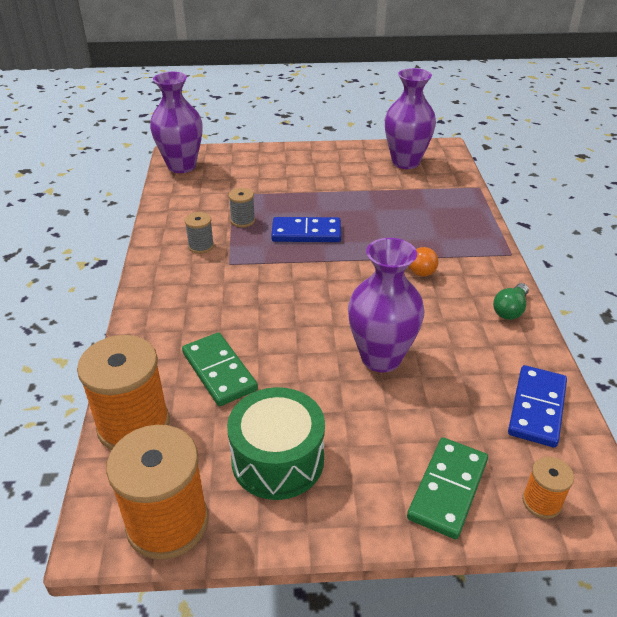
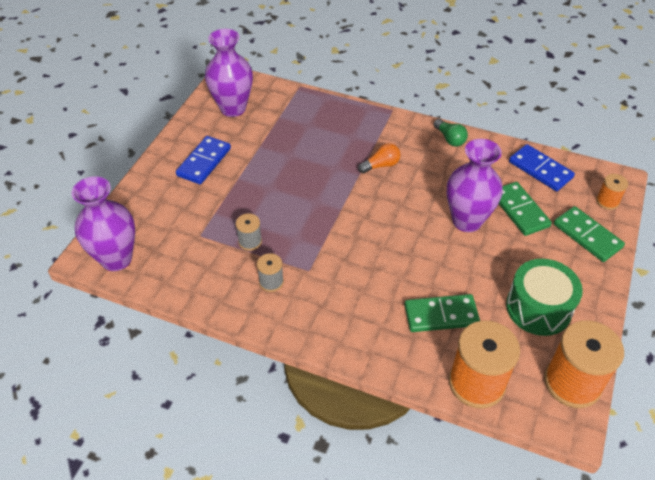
camera: 65 degrees left, 10 degrees up
blue domino [271,217,341,242] -> blue domino moved to [176,136,231,184]
none -> green domino [499,182,552,236]

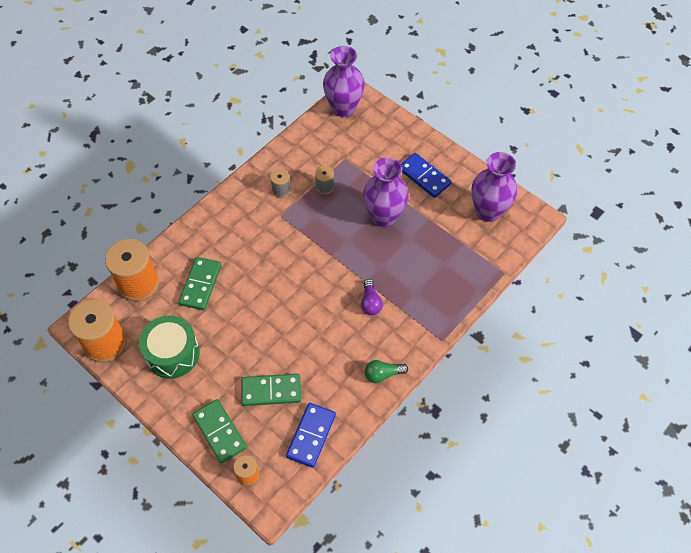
camera: 110 degrees right, 10 degrees up
orange light bulb [358,143,400,173] -> purple light bulb [361,279,383,315]
purple vase [447,139,503,232] -> purple vase moved to [363,157,408,227]
blue domino [509,144,575,191] -> blue domino turned 45 degrees counterclockwise [286,403,336,468]
green domino [554,206,625,262] -> green domino turned 75 degrees clockwise [192,399,247,463]

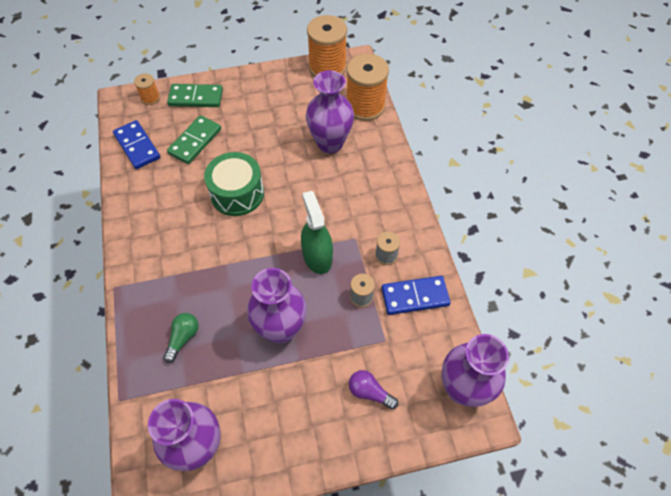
camera: 125 degrees right, 0 degrees up
green drum [139,316,200,379] -> green drum moved to [204,152,264,216]
green domino [178,257,221,310] -> purple vase [306,70,354,154]
purple light bulb [361,279,383,315] -> purple light bulb moved to [349,370,398,410]
green light bulb [365,360,408,383] -> green light bulb moved to [163,313,199,363]
blue domino [401,153,451,198] -> blue domino moved to [381,276,451,315]
none -> green spray bottle [301,191,333,274]

